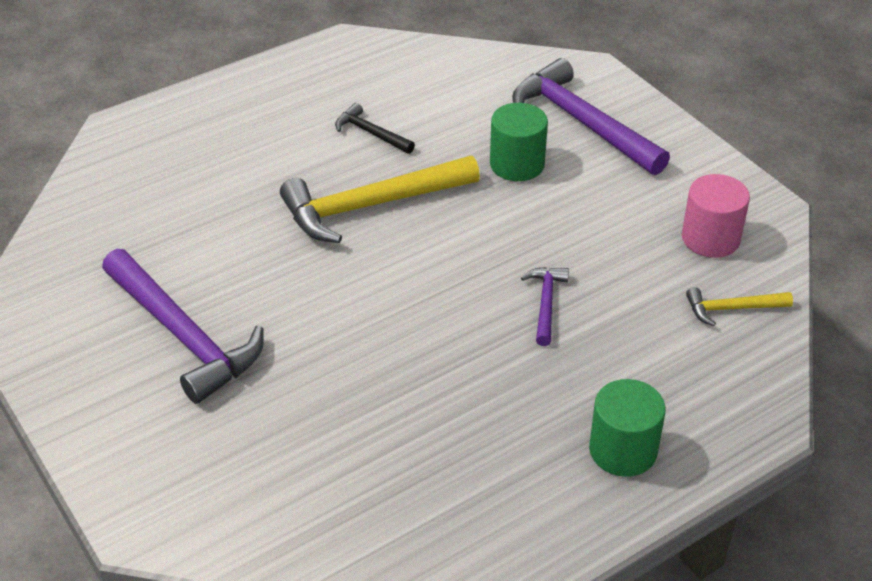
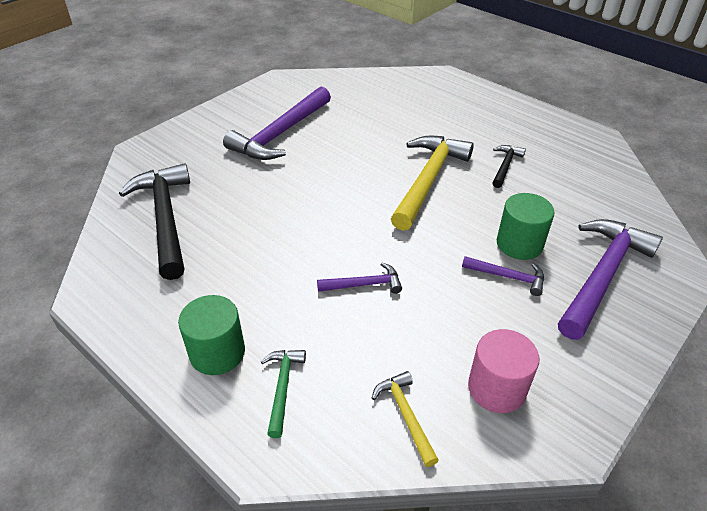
camera: 75 degrees right, 0 degrees up
yellow hammer [280,156,480,243] -> yellow hammer turned 60 degrees clockwise [391,136,474,231]
none -> black hammer [119,163,190,280]
none -> green hammer [261,350,306,438]
none -> purple hammer [462,256,544,296]

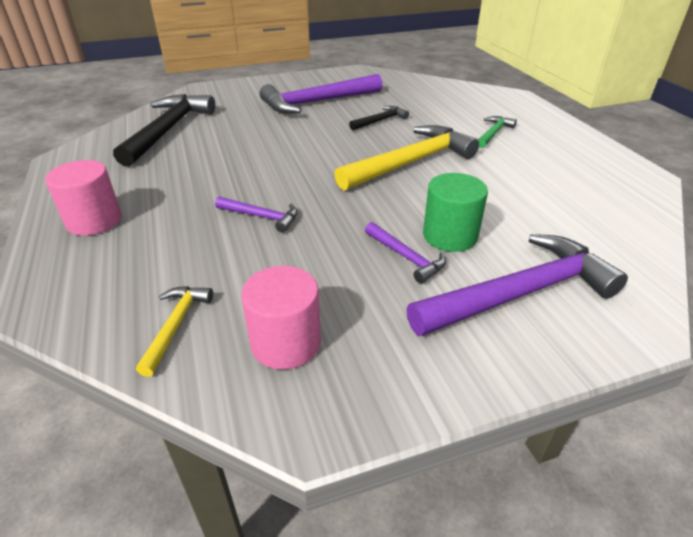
camera: 30 degrees right, 5 degrees down
green cylinder [178,295,245,375] -> pink cylinder [45,160,122,236]
green hammer [261,350,306,438] -> green hammer moved to [478,116,517,148]
black hammer [493,145,526,188] -> black hammer moved to [349,106,409,130]

